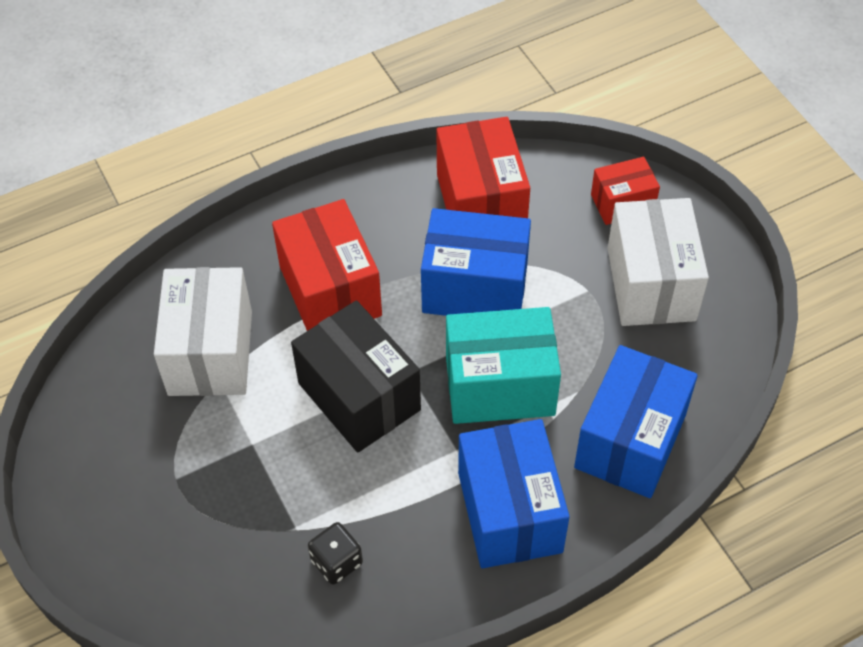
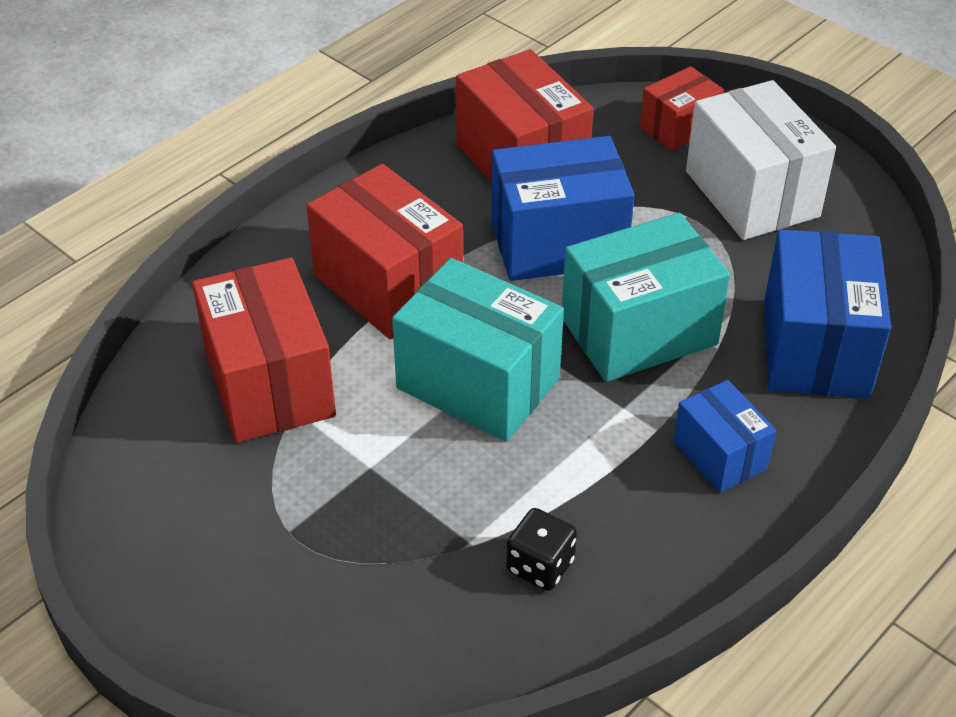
camera: 20 degrees left, 10 degrees down
white box [154,267,252,396] -> red box [192,258,336,443]
black box [291,300,421,453] -> turquoise box [392,258,564,442]
blue box [458,419,570,568] -> blue box [673,380,776,493], size x0.57

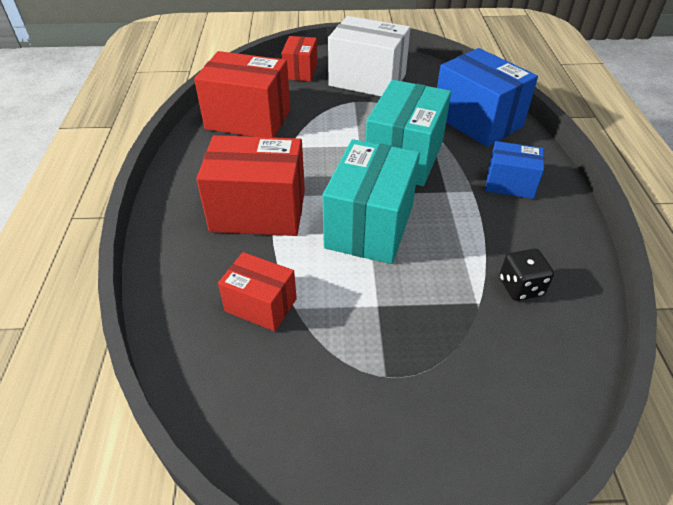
camera: 45 degrees left, 0 degrees up
red box [192,258,336,443] -> red box [218,252,297,331], size x0.57
turquoise box [392,258,564,442] -> turquoise box turned 60 degrees counterclockwise [323,139,420,264]
blue box [491,136,635,281] -> none

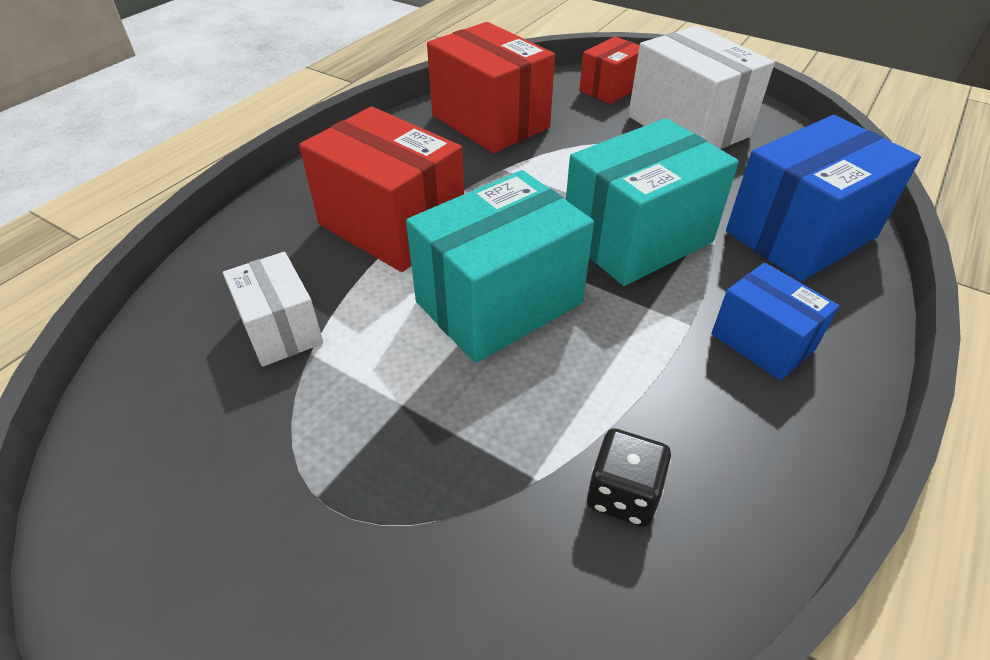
camera: 35 degrees right, 0 degrees up
red box [218,252,297,331] -> white box [223,252,323,367]
blue box [437,48,538,147] -> blue box turned 60 degrees clockwise [726,115,921,281]

